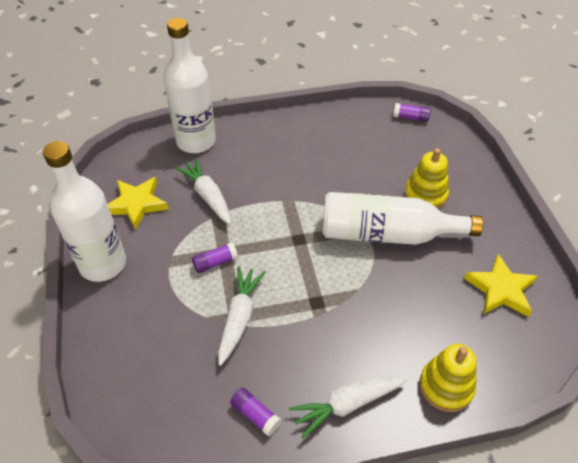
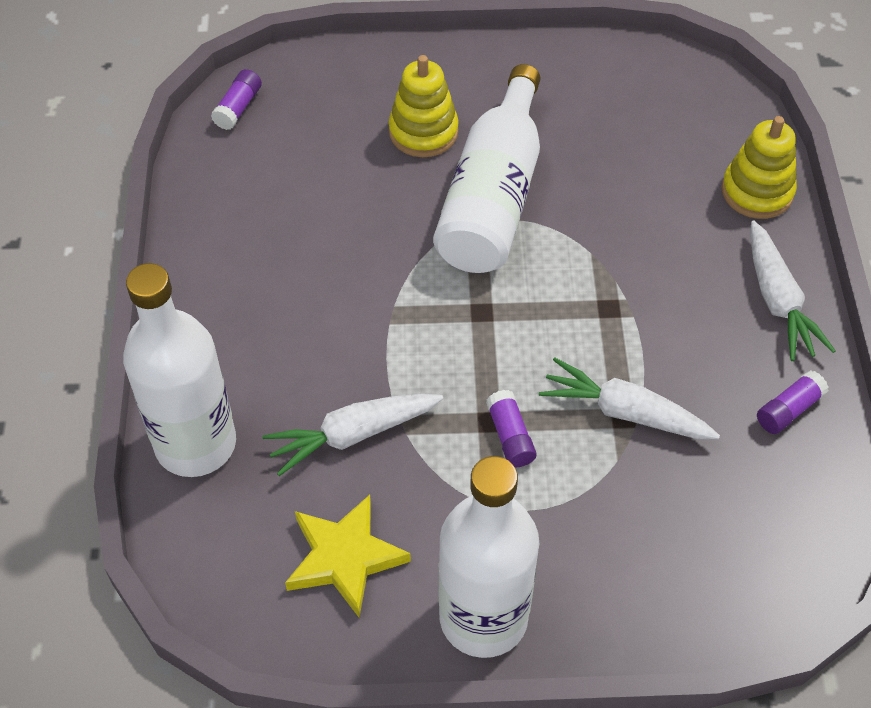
camera: 80 degrees left, 5 degrees up
yellow star [464,254,538,317] -> none

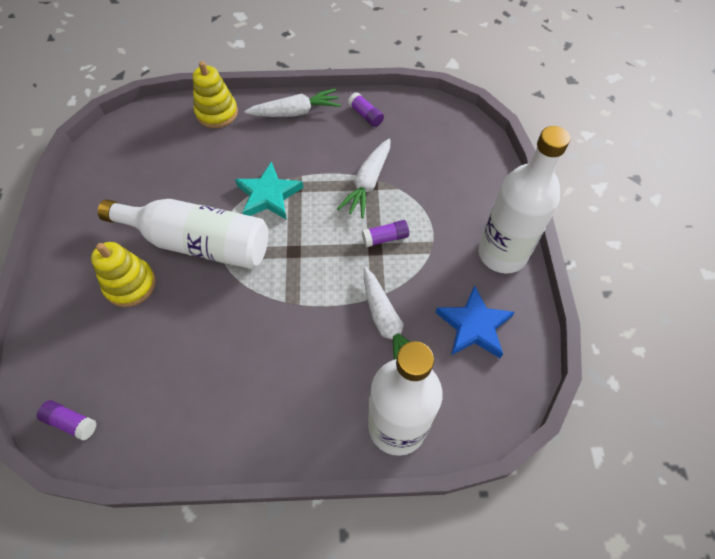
camera: 90 degrees left, 5 degrees up
yellow star [285,495,411,617] -> blue star [435,285,515,358]
none -> turquoise star [235,161,303,220]

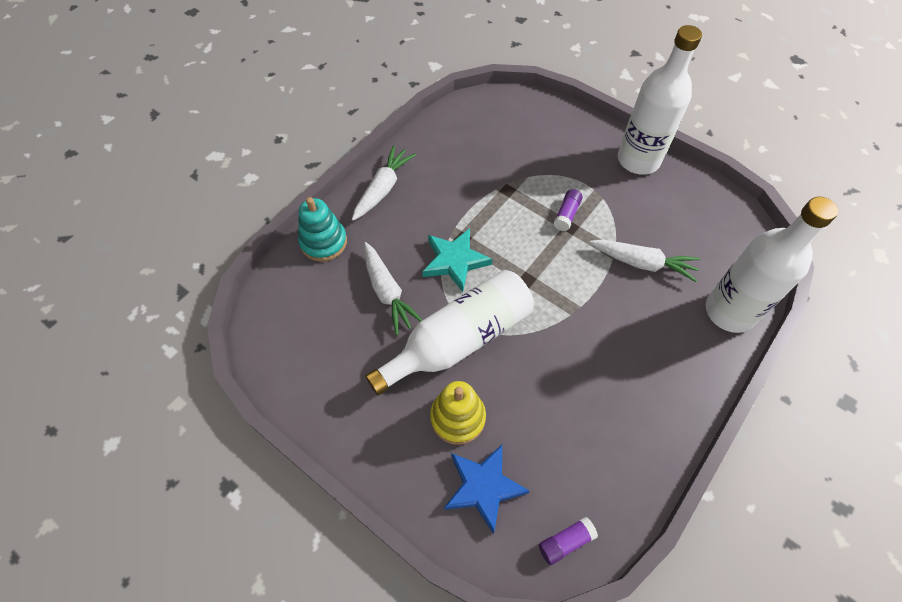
camera: 50 degrees left, 0 degrees up
yellow stacking toy [193,61,238,128] -> turquoise stacking toy [298,197,347,262]
white carrot [337,139,390,218] -> white carrot moved to [364,242,422,335]
purple glue stick [348,92,384,127] -> none
blue star [435,285,515,358] -> blue star moved to [444,445,530,534]

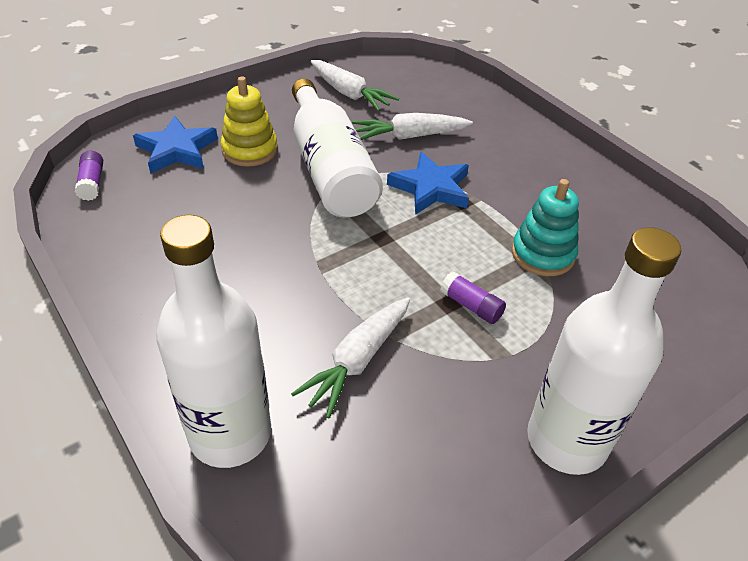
camera: 105 degrees right, 15 degrees down
turquoise stacking toy [298,197,347,262] -> turquoise stacking toy moved to [512,179,579,276]
white carrot [352,145,416,221] -> white carrot moved to [311,60,399,111]
turquoise star [422,228,492,292] -> blue star [387,151,469,215]

